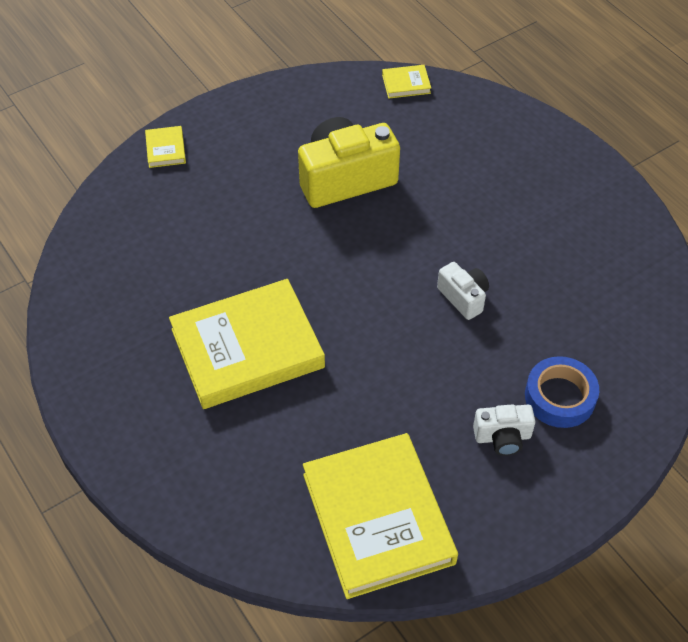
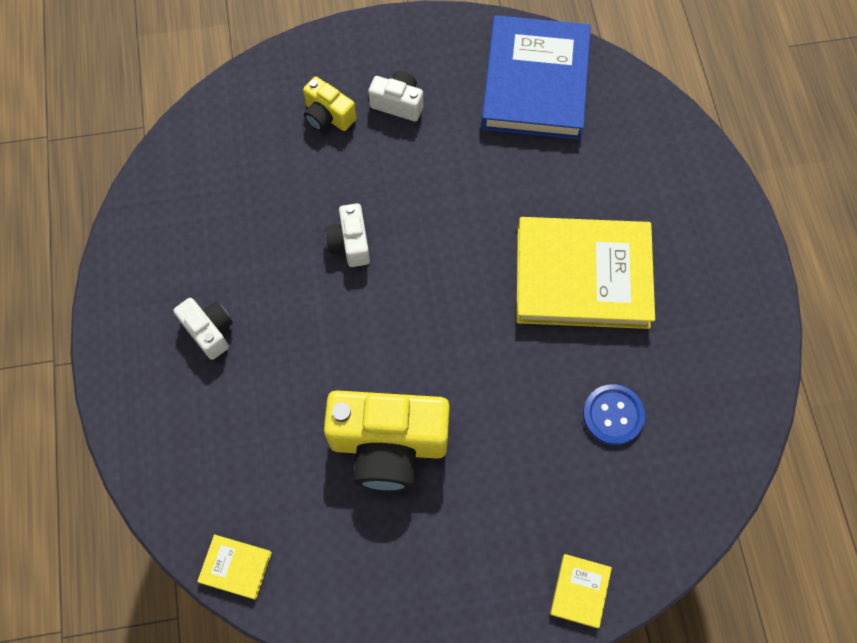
camera: 155 degrees left, 15 degrees up
yellow book [303,433,458,599] -> blue book [481,15,591,140]
blue tape [525,356,599,428] -> yellow camera [303,77,356,131]
none -> white camera [173,298,233,360]
none -> blue button [583,384,645,445]

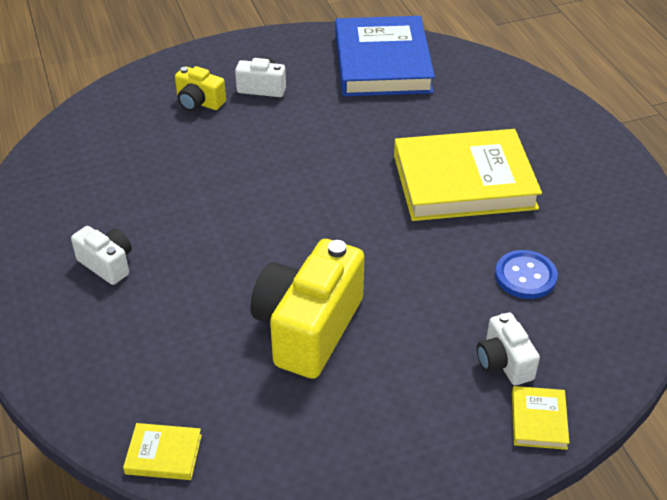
camera: 10 degrees left, 25 degrees down
yellow camera [324,390,450,490] -> yellow camera turned 120 degrees clockwise [251,239,364,379]
white camera [325,203,370,267] -> white camera moved to [477,313,540,385]

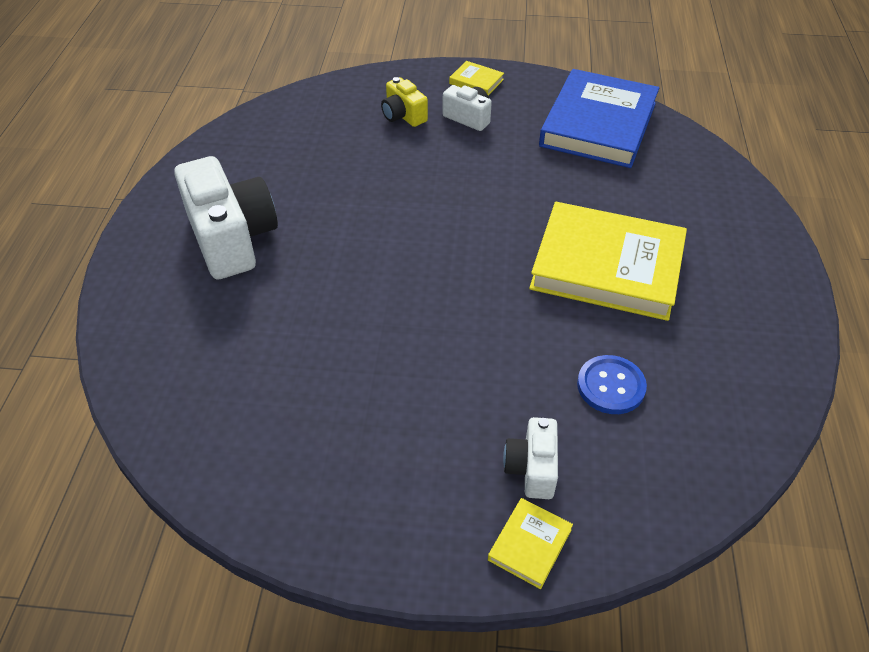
camera: 25 degrees right, 5 degrees up
white camera [71,226,132,285] -> white camera [174,156,278,280], size x1.97
yellow book [123,423,202,480] -> yellow book moved to [449,61,504,96]
yellow camera [251,239,364,379] -> none

